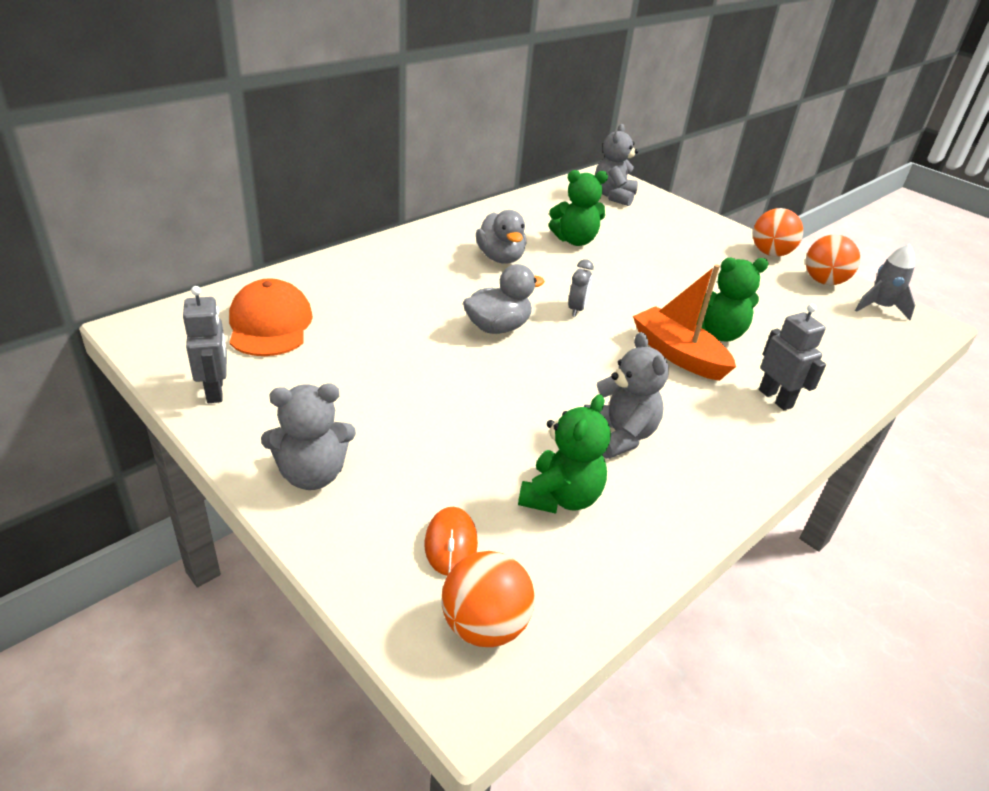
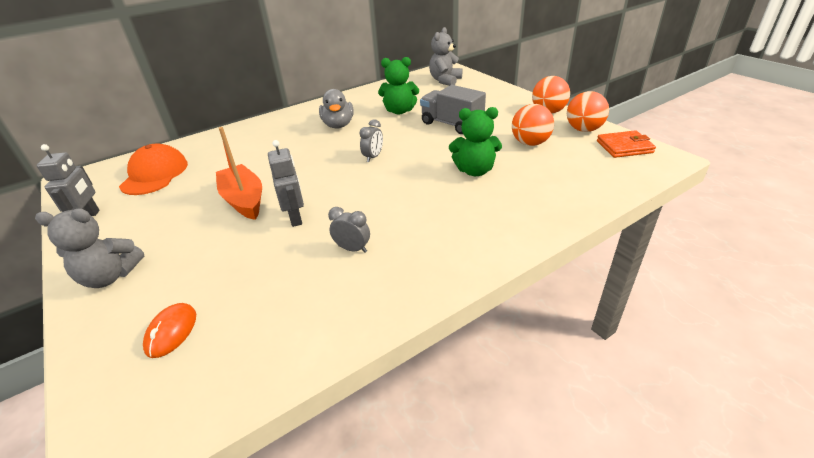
camera: 15 degrees right, 0 degrees up
orange ball [441,551,535,647] -> orange ball moved to [512,104,554,146]
grey duck [463,264,545,334] -> none
green teddy bear [518,394,611,514] -> none
grey teddy bear [584,332,669,459] -> grey clock [328,207,370,253]
orange boat [633,264,736,381] -> orange boat moved to [216,127,262,220]
grey robot [759,304,826,410] -> grey robot moved to [268,140,304,227]
grey rocket [855,244,915,320] -> orange wallet [597,130,656,158]
none -> grey truck [420,85,486,134]

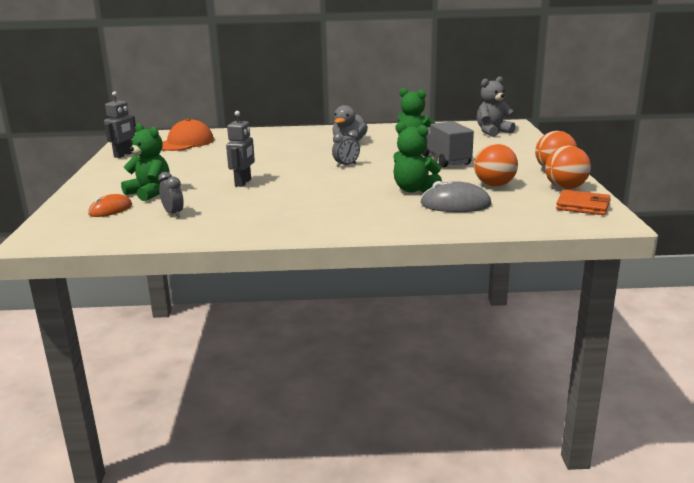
camera: 30 degrees right, 15 degrees down
grey teddy bear [35,208,144,288] -> none
orange boat [216,127,262,220] -> none
grey clock [328,207,370,253] -> grey clock moved to [158,172,184,218]
none -> green teddy bear [121,123,170,201]
none -> grey mouse [420,181,491,212]

